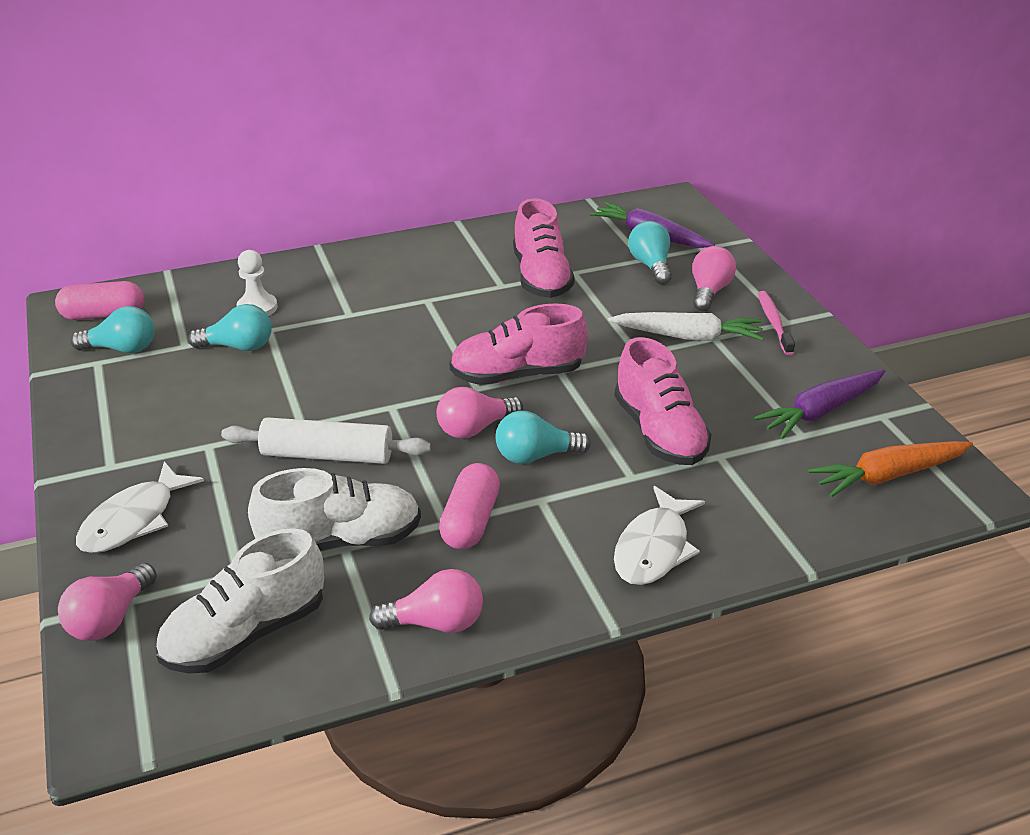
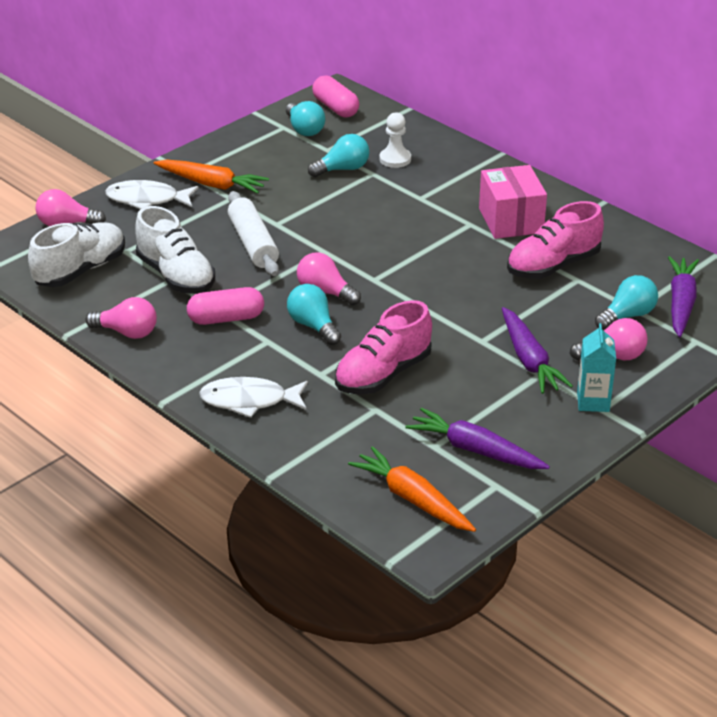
camera: 65 degrees right, 0 degrees up
white shoe [156,528,324,674] -> white shoe turned 105 degrees clockwise [28,222,125,287]
turquoise light bulb [188,304,272,351] -> turquoise light bulb turned 90 degrees counterclockwise [308,134,369,177]
pink light bulb [369,569,483,633] -> pink light bulb turned 45 degrees counterclockwise [85,297,157,339]
pink shoe [450,303,588,385] -> none
white carrot [608,312,764,341] -> purple carrot [502,307,573,394]
pink toothbrush [758,291,795,355] -> turquoise carton [577,323,616,412]
none -> orange carrot [154,159,269,194]
none -> pink box [479,165,547,239]

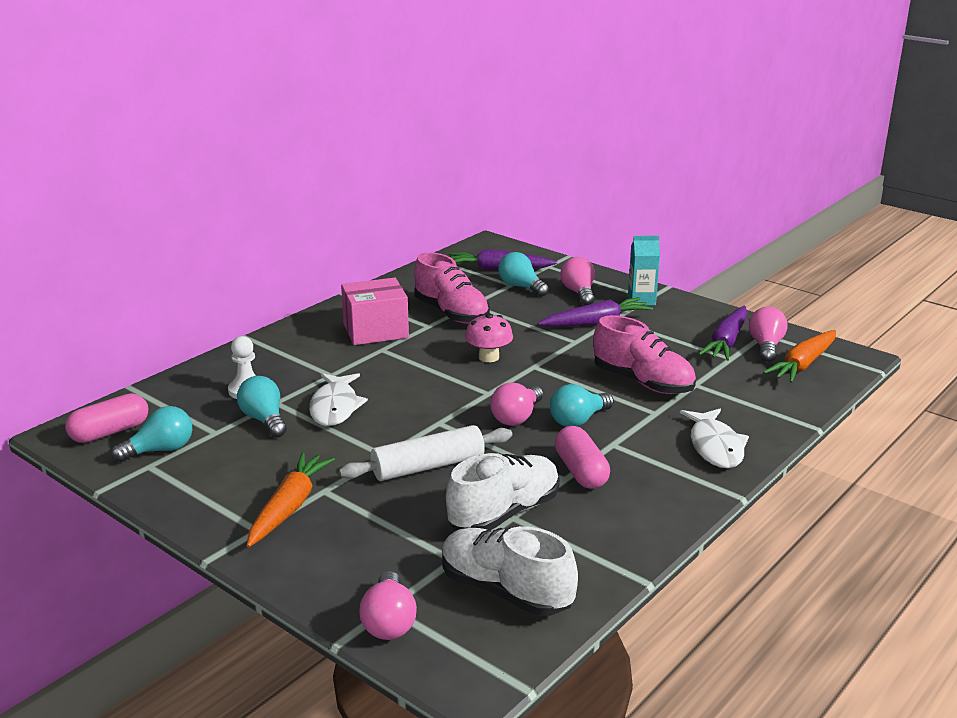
camera: 95 degrees left, 10 degrees down
pink light bulb [85,297,157,339] -> pink light bulb moved to [749,307,788,362]
white fish [105,180,198,209] -> white fish moved to [309,373,368,426]
none -> pink mushroom [465,313,513,362]

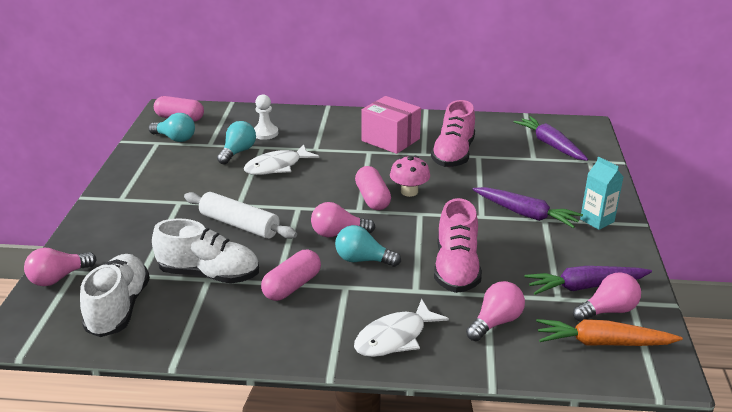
camera: 55 degrees right, 5 degrees up
orange carrot [247,452,335,547] -> none
turquoise light bulb [498,252,549,297] -> none
pink light bulb [560,257,595,306] -> pink light bulb moved to [466,281,525,341]
none -> pink capsule [355,166,391,210]

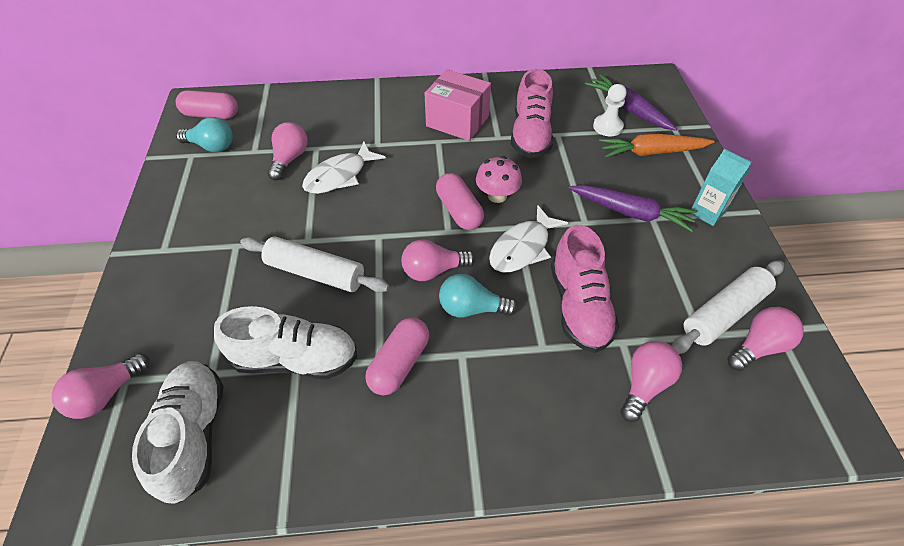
camera: 10 degrees left, 20 degrees up
turquoise light bulb [217,121,256,165] -> pink light bulb [268,122,308,181]
white pawn [254,94,278,140] -> white pawn moved to [593,84,627,136]
white fish [354,299,449,357] -> white fish moved to [489,205,568,273]
purple carrot [525,266,652,295] -> white rolling pin [671,261,784,354]
orange carrot [536,319,683,346] -> orange carrot moved to [599,134,715,158]

